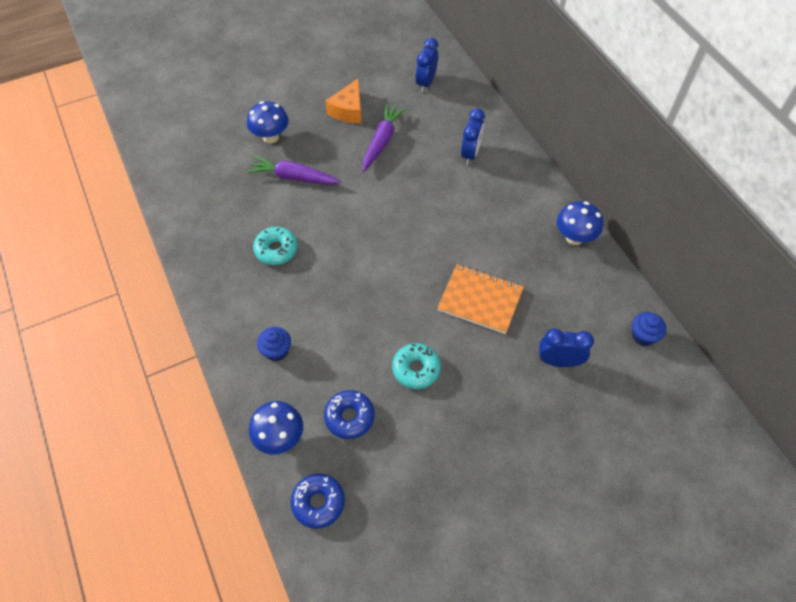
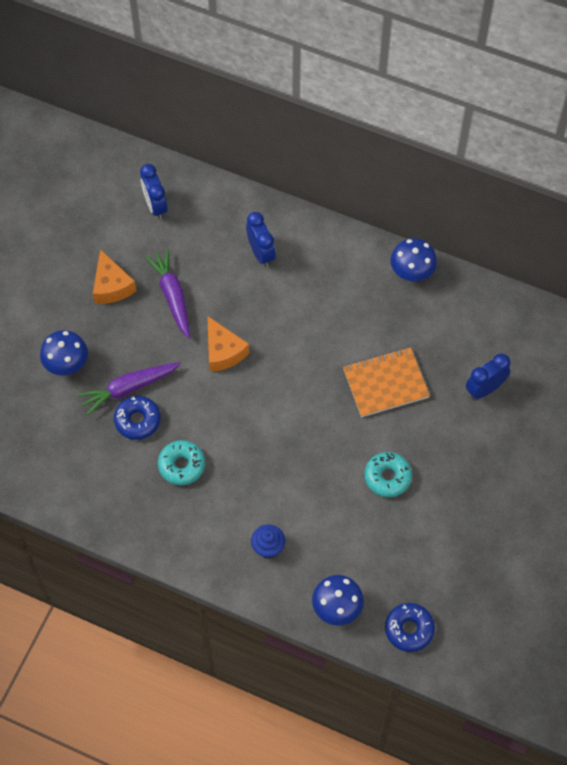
camera: 40 degrees left, 5 degrees up
blue donut [324,390,375,439] -> blue donut moved to [114,396,161,440]
blue cupcake [632,312,667,346] -> none
none -> orange cheese [207,316,249,372]

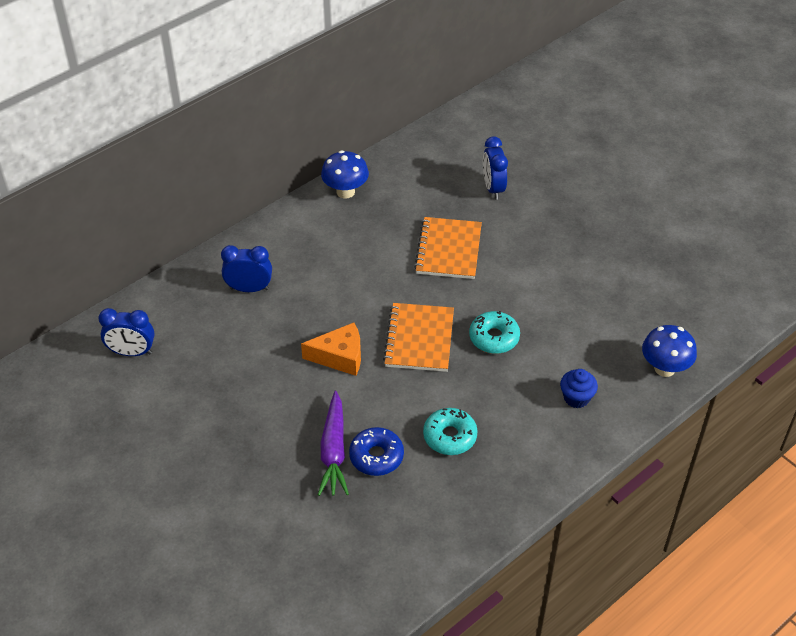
camera: 65 degrees left, 15 degrees down
blue mushroom [40,330,88,375] -> none
orange cheese [93,249,136,304] -> none
purple carrot [145,249,190,339] -> none
turquoise donut [364,452,412,497] -> turquoise donut moved to [469,311,520,354]
blue donut [385,603,435,652] -> none
none -> orange notebook [383,303,454,372]

